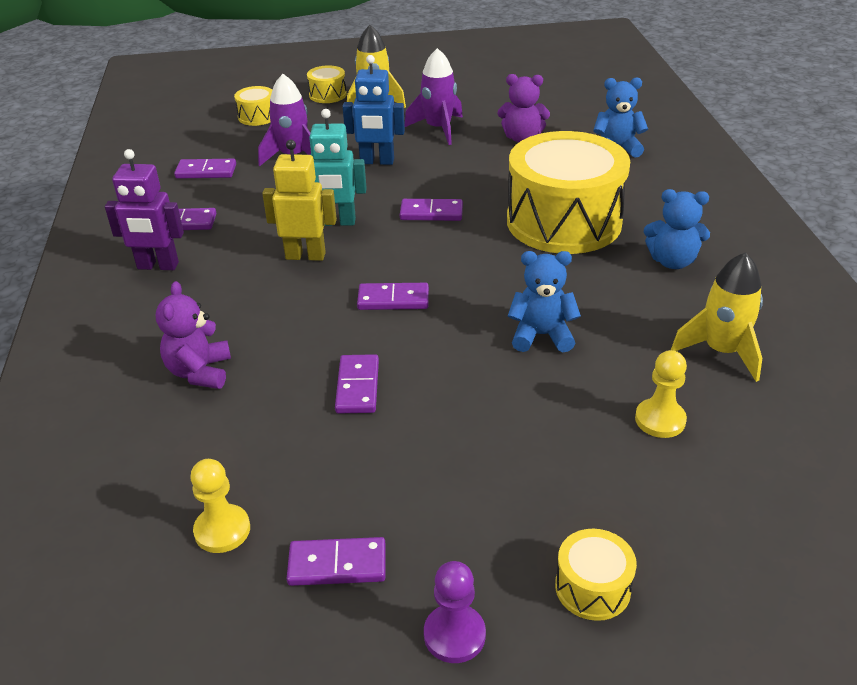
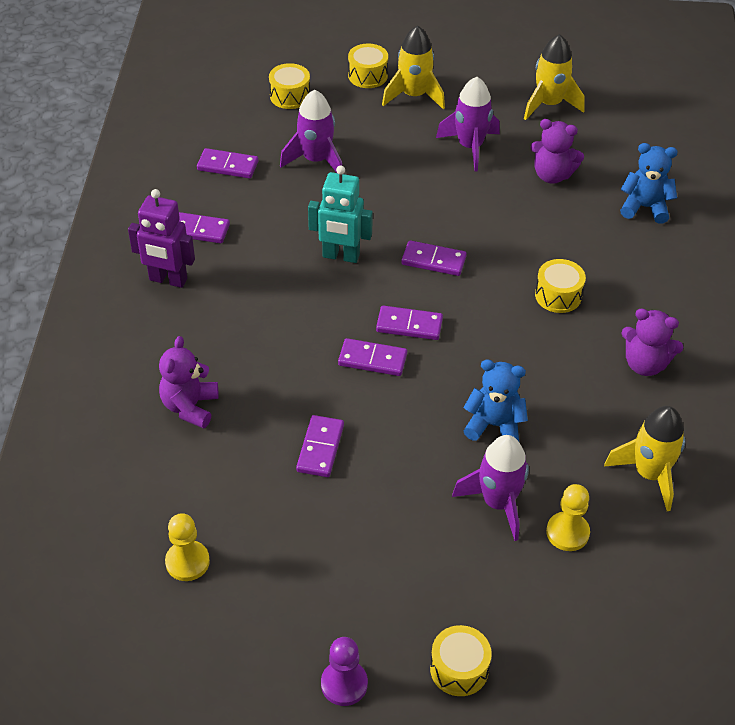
camera: 10 degrees right, 10 degrees up
yellow robot [262,140,337,261] -> none
purple domino [286,537,386,586] -> purple domino moved to [376,306,443,340]
blue robot [342,55,405,165] -> none
yellow drum [507,131,630,254] -> yellow drum [535,259,586,313], size x0.41
blue teddy bear [644,189,710,269] -> purple teddy bear [621,308,683,376]
none -> purple rocket [452,435,529,541]
none -> yellow rocket [524,34,585,120]

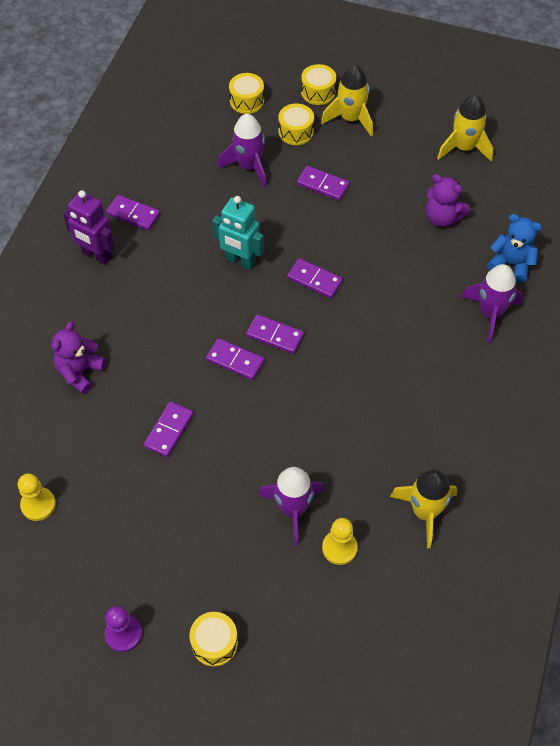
camera: 15 degrees right, 10 degrees up
purple domino [197,148,258,179] -> purple domino moved to [297,166,350,201]
purple rocket [436,77,500,172] -> purple rocket moved to [461,264,523,343]
blue teddy bear [463,359,528,441] -> none
yellow drum [535,259,586,313] -> yellow drum moved to [278,103,314,145]
purple teddy bear [621,308,683,376] -> none

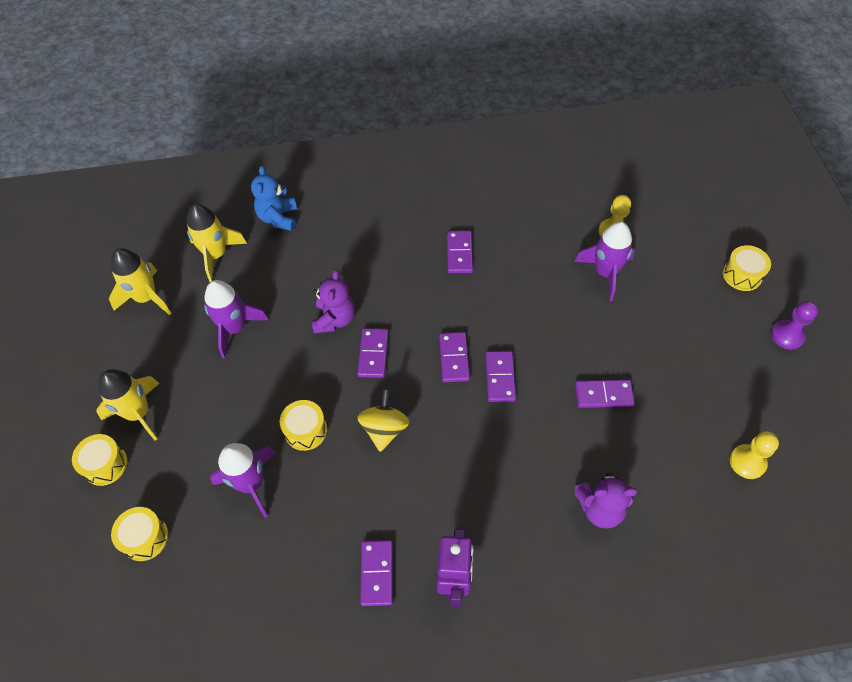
camera: 115 degrees left, 0 degrees up
turquoise robot [212,196,264,270] -> yellow spinning top [357,389,409,452]
yellow drum [278,103,314,145] -> yellow drum moved to [280,400,327,451]
purple domino [297,166,350,201] -> purple domino moved to [447,231,473,273]
yellow rocket [390,469,457,548] -> yellow rocket moved to [187,204,247,282]
purple teddy bear [426,174,470,227] -> purple teddy bear moved to [312,269,355,334]
purple rocket [461,264,523,343] -> purple rocket moved to [204,280,269,358]

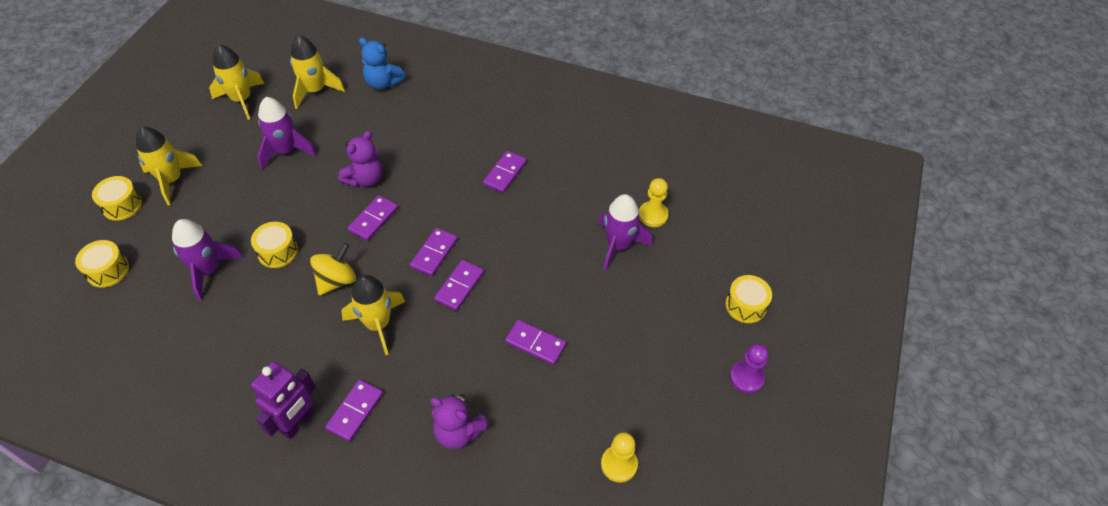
camera: 25 degrees right, 5 degrees down
blue teddy bear [251,166,297,231] -> blue teddy bear turned 90 degrees counterclockwise [359,38,406,90]
purple domino [360,540,393,606] -> purple domino moved to [325,380,383,442]
none -> yellow rocket [341,275,405,355]

